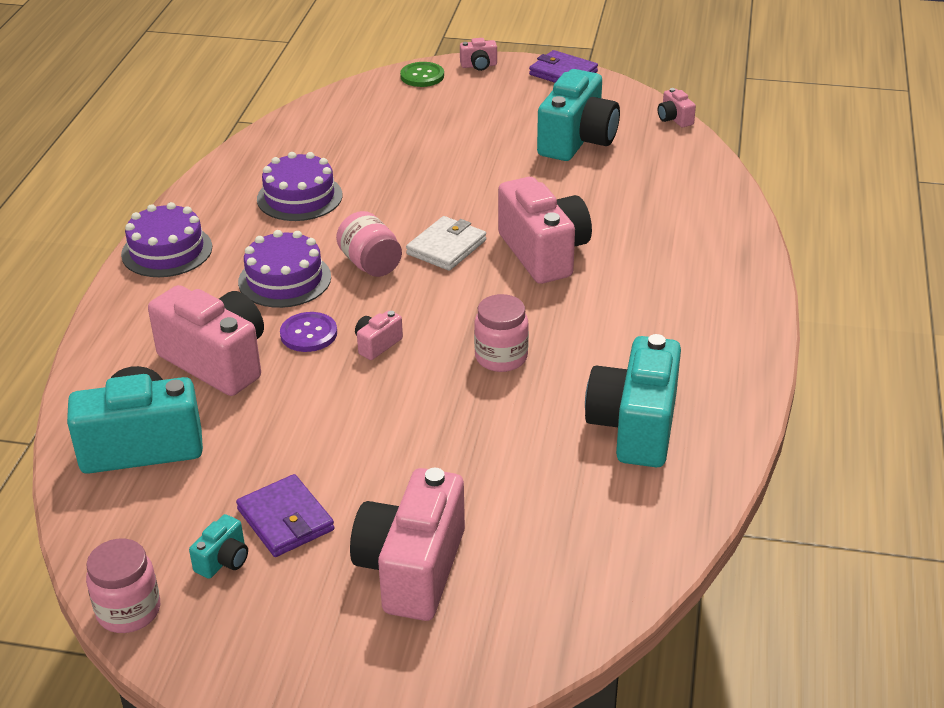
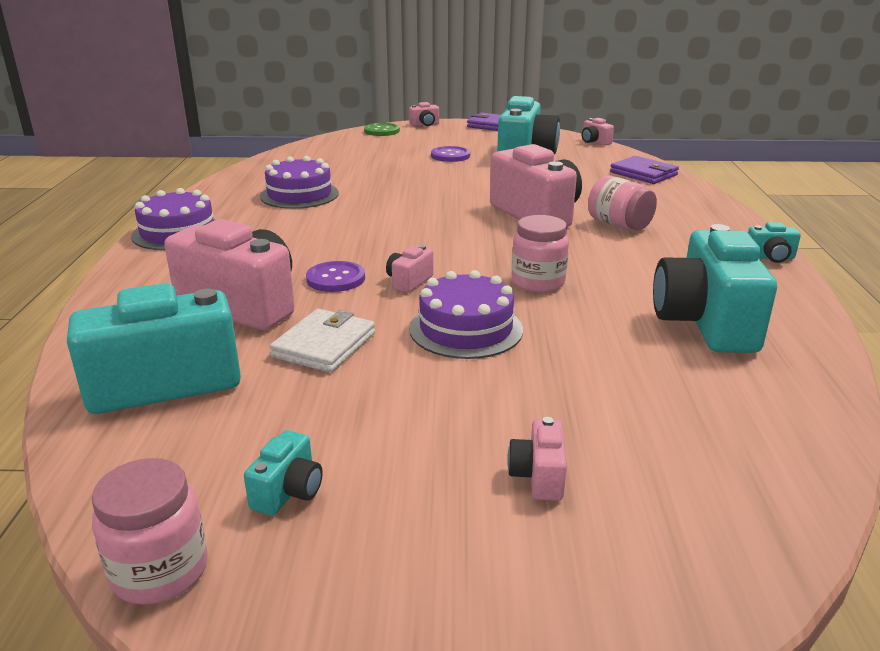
camera: 10 degrees left, 10 degrees down
purple wallet [236,474,334,557] -> purple wallet moved to [610,156,679,184]
purple cake [238,230,331,308] -> purple cake moved to [409,270,523,359]
pink jar [336,211,402,277] -> pink jar moved to [588,176,657,230]
pink camera [350,468,465,621] -> pink camera [507,417,567,501], size x0.44
white wallet [406,216,486,271] -> white wallet moved to [270,309,375,373]
none -> purple button [431,146,470,162]
none -> turquoise camera [748,222,801,263]

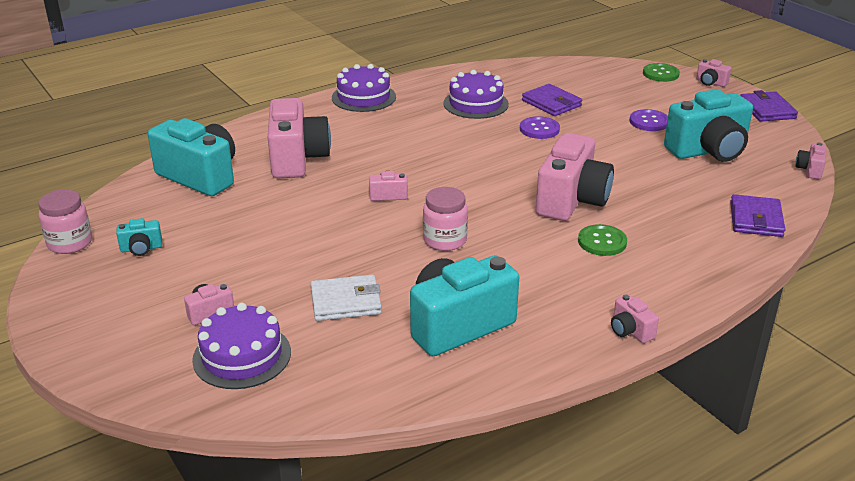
camera: 55 degrees right, 5 degrees up
white wallet [270,309,375,373] -> white wallet moved to [310,275,382,321]
purple button [306,261,365,292] -> purple button moved to [520,116,560,139]
purple cake [409,270,523,359] -> purple cake moved to [192,303,291,389]
pink jar [588,176,657,230] -> green button [578,224,627,256]
turquoise camera [748,222,801,263] -> pink camera [611,294,659,343]
none -> purple wallet [522,84,582,116]

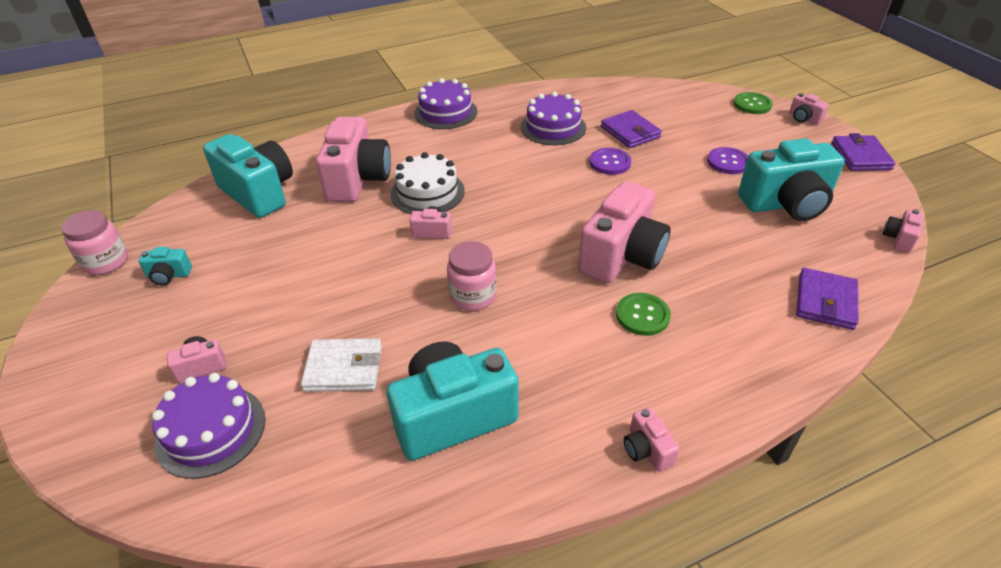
camera: 10 degrees right, 10 degrees up
none -> white cake [391,152,465,214]

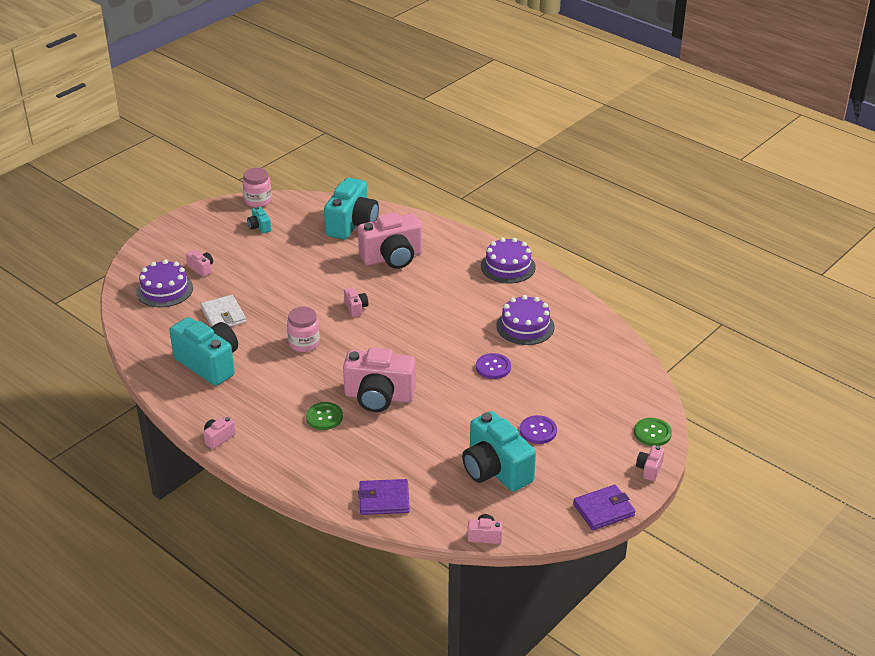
camera: 65 degrees right, 5 degrees down
white cake [391,152,465,214] -> none
purple wallet [601,110,662,148] -> none

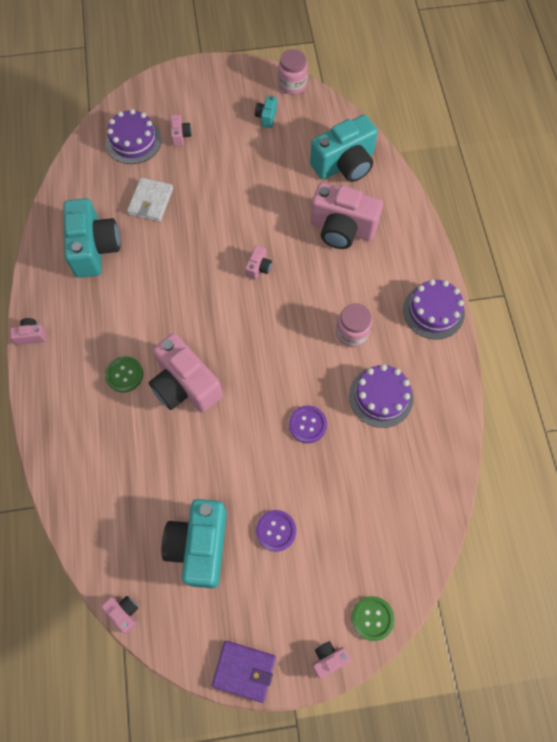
camera: 40 degrees right, 30 degrees up
pink jar [287,306,320,352] -> pink jar moved to [336,303,372,347]
purple wallet [358,479,410,515] -> none

